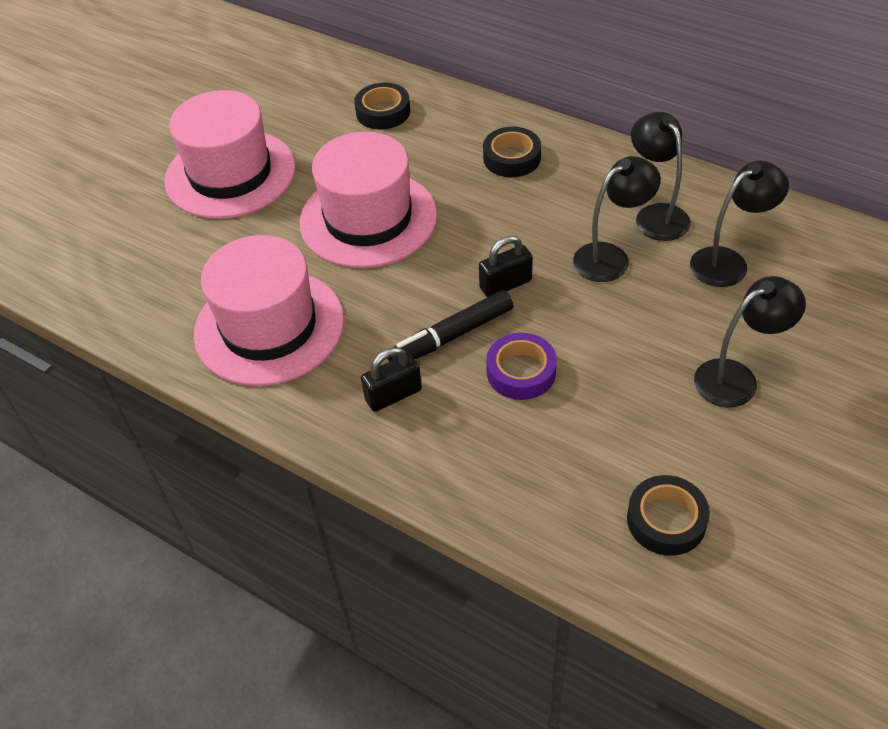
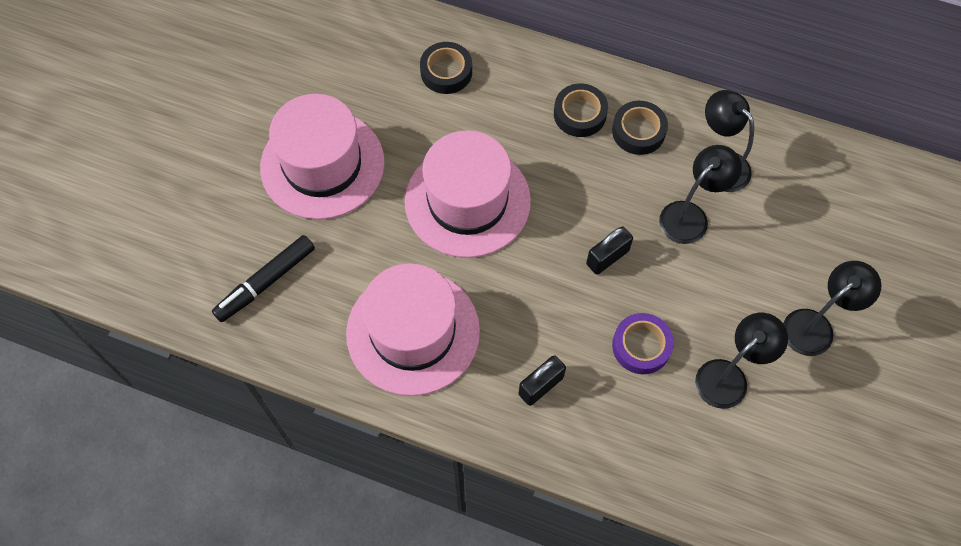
camera: 15 degrees left, 15 degrees up
black marker [387,290,514,362] -> black marker moved to [212,235,315,322]
black tape [627,475,710,556] -> black tape moved to [612,101,668,155]
black lamp [690,161,789,287] -> black lamp moved to [695,313,788,409]

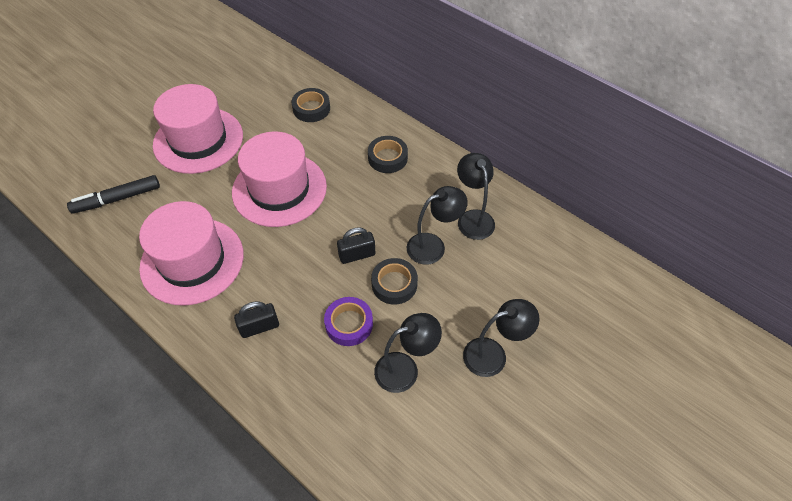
camera: 20 degrees right, 10 degrees down
black tape [612,101,668,155] -> black tape moved to [371,258,418,305]

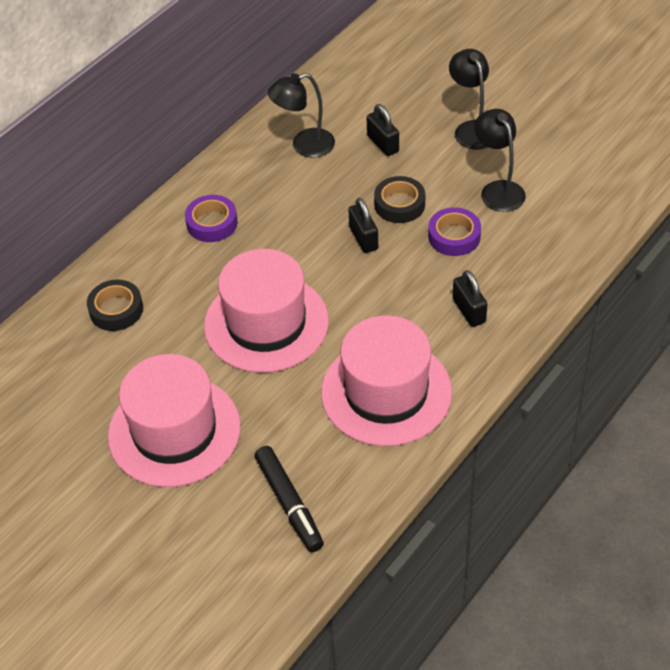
camera: 90 degrees left, 5 degrees down
black tape [368,136,408,173] -> purple tape [185,195,238,242]
black lamp [407,186,468,265] -> none
none -> black padlock [367,104,399,156]

